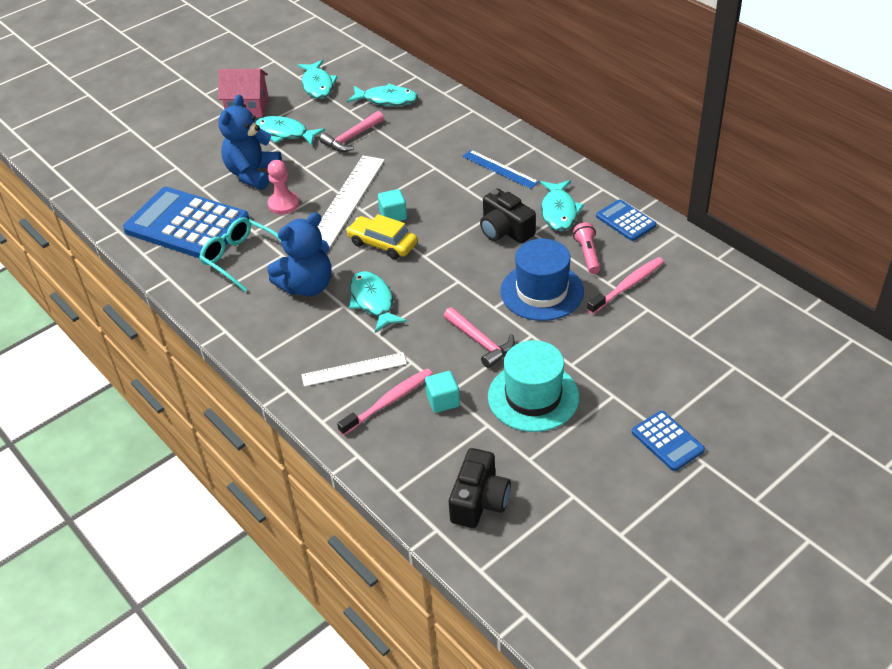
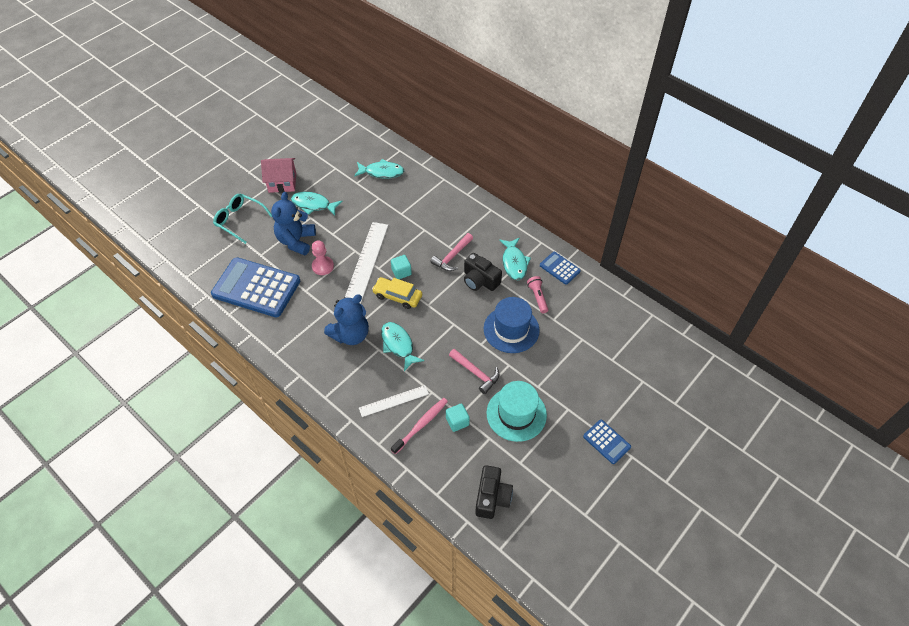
camera: 10 degrees left, 10 degrees up
turquoise glasses [199,217,281,292] -> turquoise glasses moved to [213,194,272,244]
turquoise fish [298,60,338,99] -> none
pink hammer [320,111,384,152] -> pink hammer moved to [430,233,473,271]
blue ruler [462,150,539,189] -> none
pink toothbrush [587,257,664,314] -> none

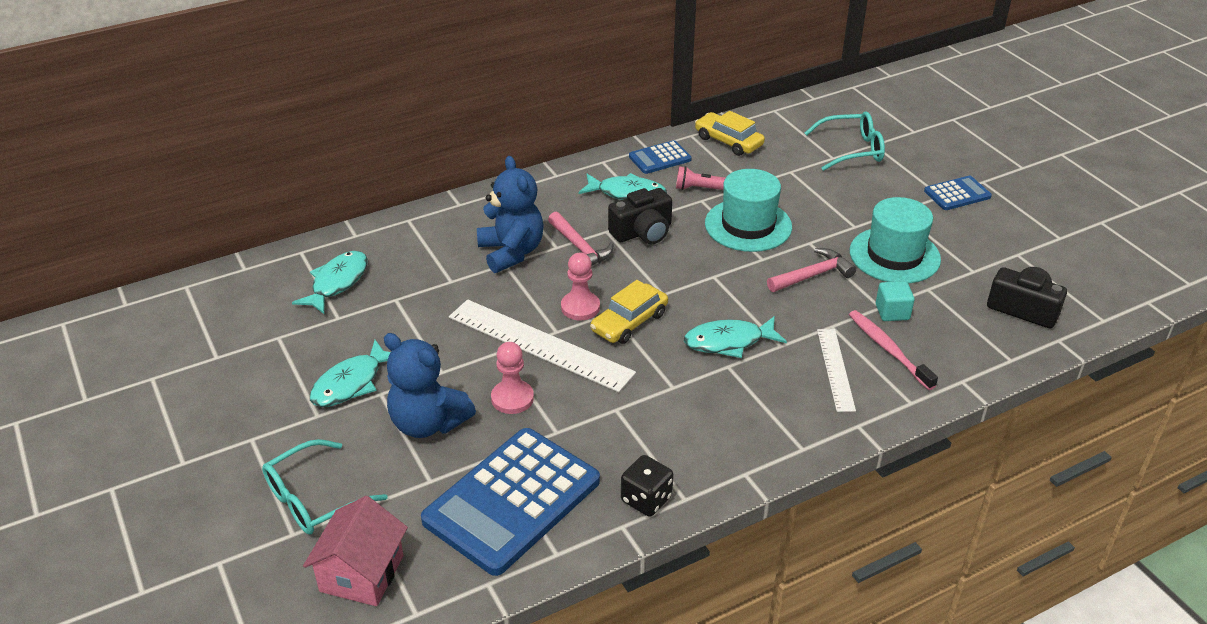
camera: 70 degrees left, 15 degrees down
pink house [261,158,296,193] -> pink house moved to [303,496,408,606]
blue teddy bear [324,294,369,345] -> blue teddy bear moved to [477,156,544,273]
turquoise cube [391,255,412,279] -> pink pawn [561,253,600,320]
blue hat [484,297,540,353] -> turquoise hat [705,169,792,252]
none -> black dice [621,455,673,517]
none -> yellow car [695,111,765,156]
none -> turquoise glasses [805,111,885,171]

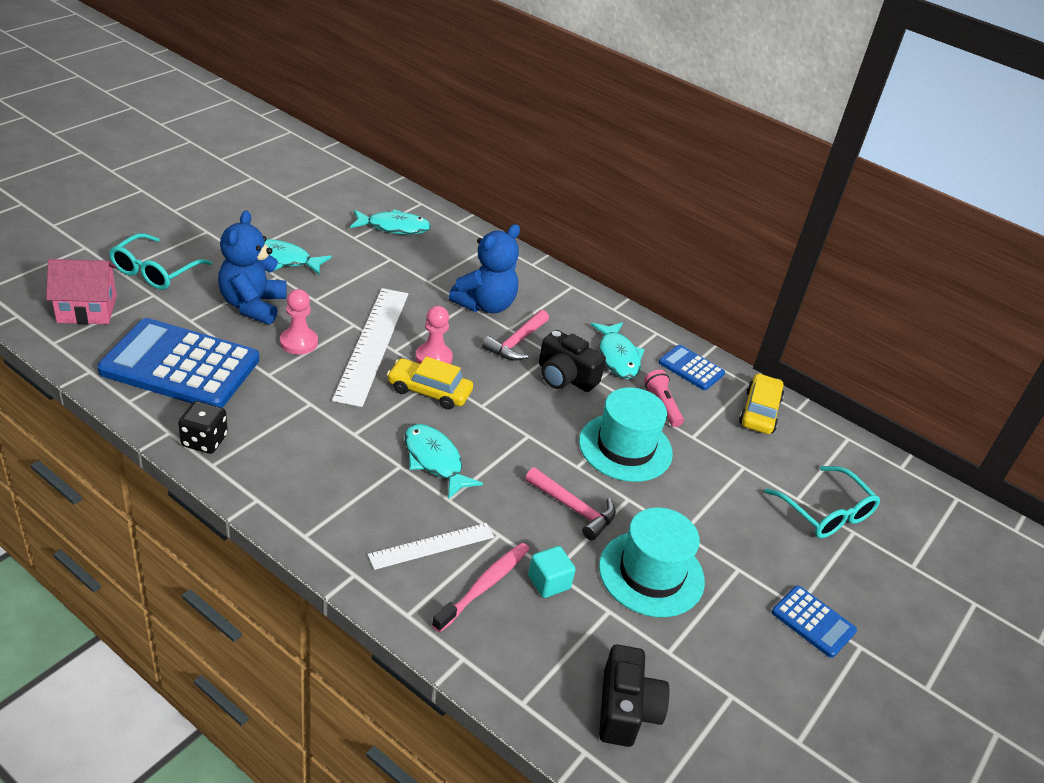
camera: 60 degrees right, 0 degrees up
turquoise glasses [262,439,387,534] -> turquoise glasses turned 90 degrees counterclockwise [109,233,212,290]

